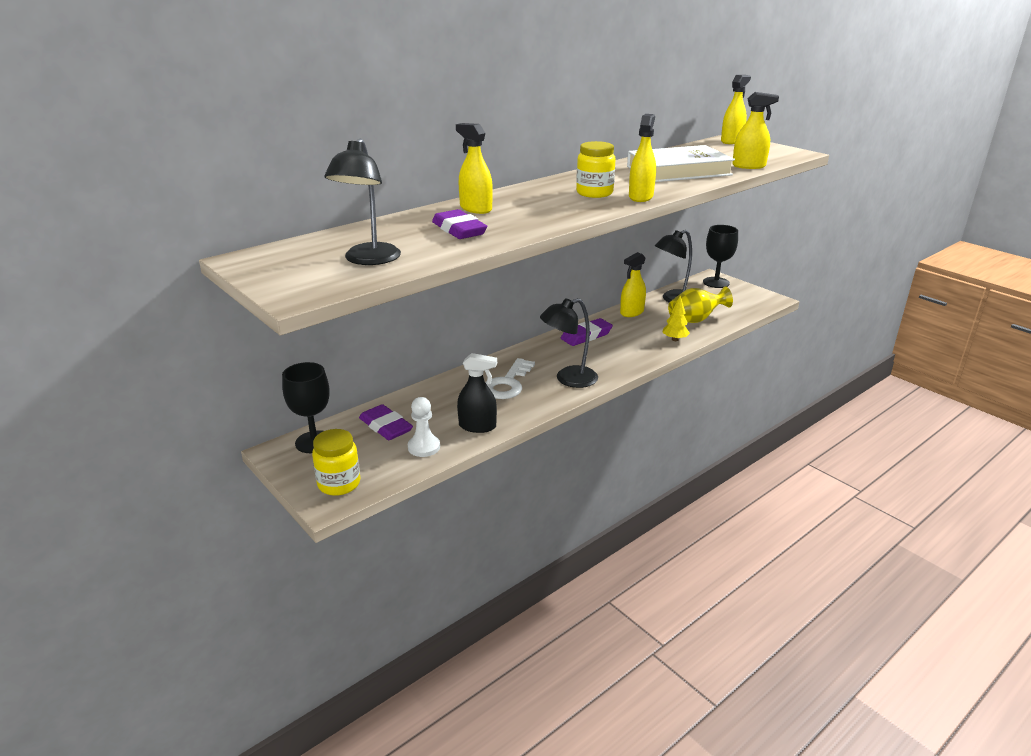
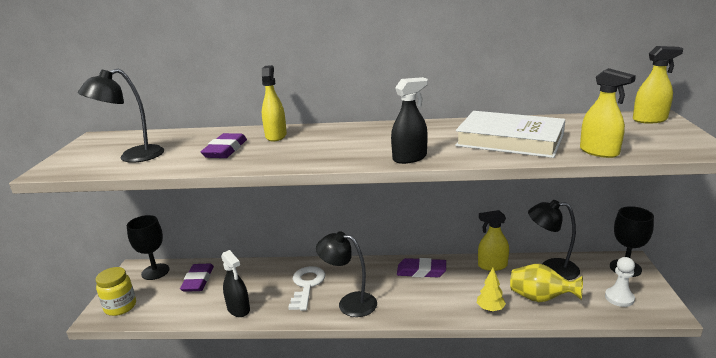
camera: 45 degrees right, 5 degrees down
white pawn [408,397,440,457] -> white pawn moved to [605,257,635,307]
white key [485,358,535,399] -> white key turned 120 degrees clockwise [288,266,325,311]
yellow jar [576,141,616,198] -> none
yellow spray bottle [629,114,656,202] -> black spray bottle [391,77,428,164]

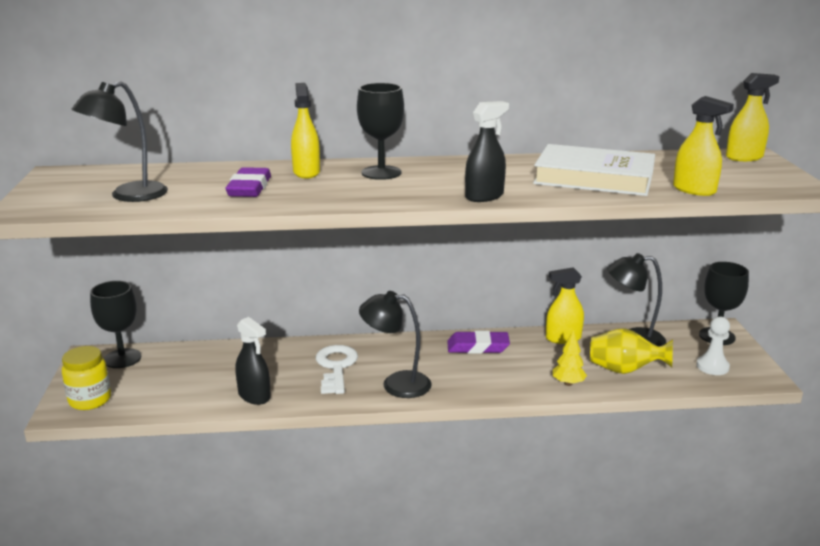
camera: 10 degrees left, 0 degrees up
purple eraser [180,263,214,292] -> none
none -> black goblet [357,83,404,180]

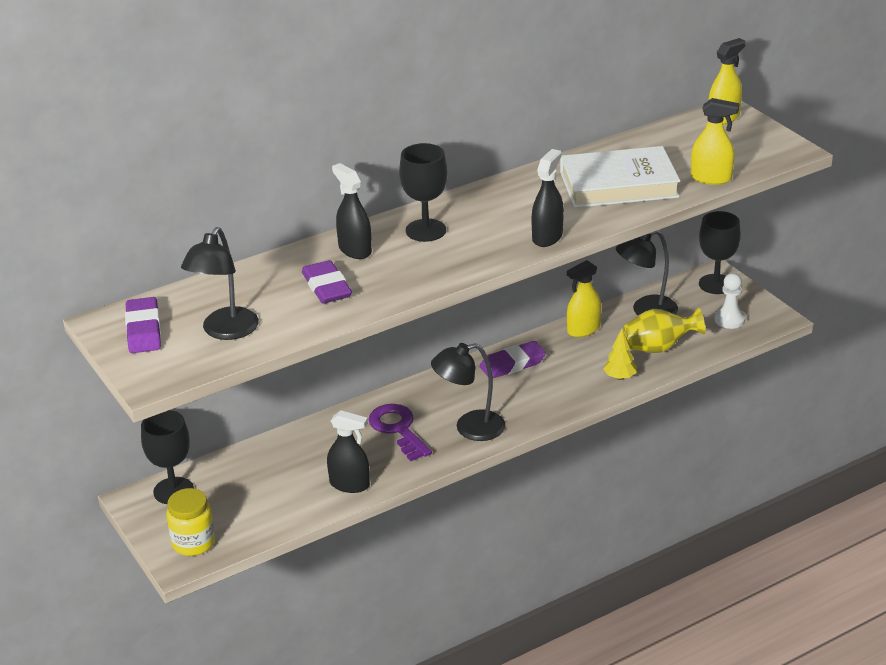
camera: 25 degrees left, 10 degrees up
yellow spray bottle [291,83,320,178] -> black spray bottle [332,163,372,259]
white key [316,345,358,394] -> purple key [368,404,432,461]
none -> purple eraser [125,297,161,353]

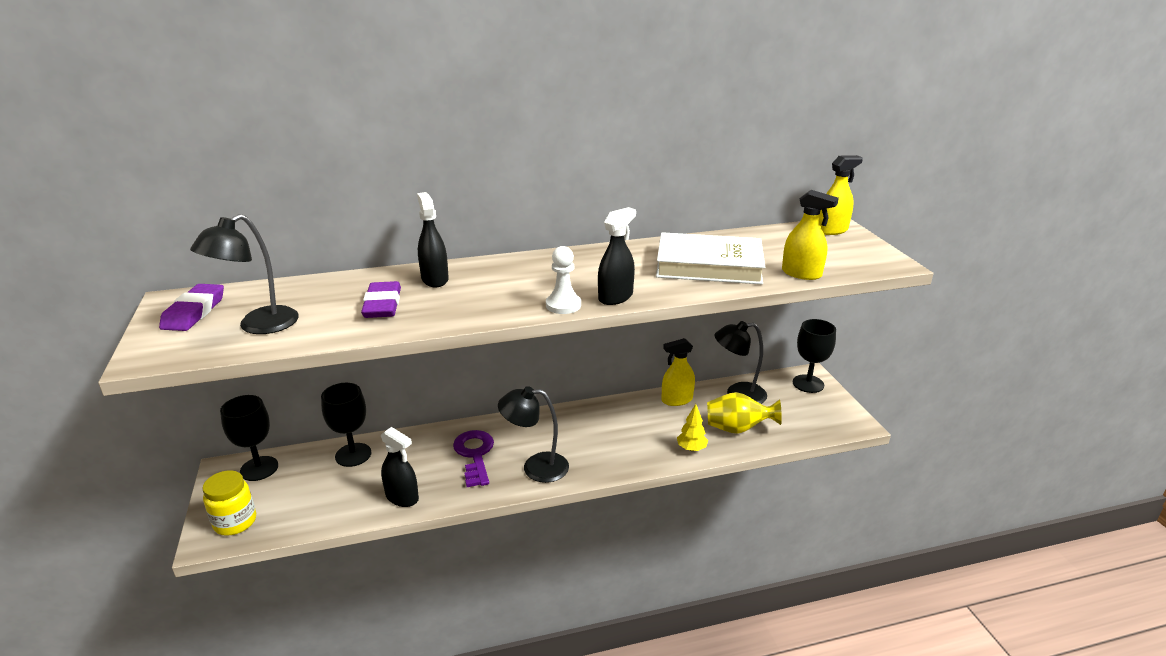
camera: 15 degrees right, 5 degrees down
black goblet [399,143,447,242] -> black goblet moved to [321,383,371,467]
purple eraser [480,341,546,378] -> none
white pawn [714,273,745,329] -> white pawn moved to [546,246,581,314]

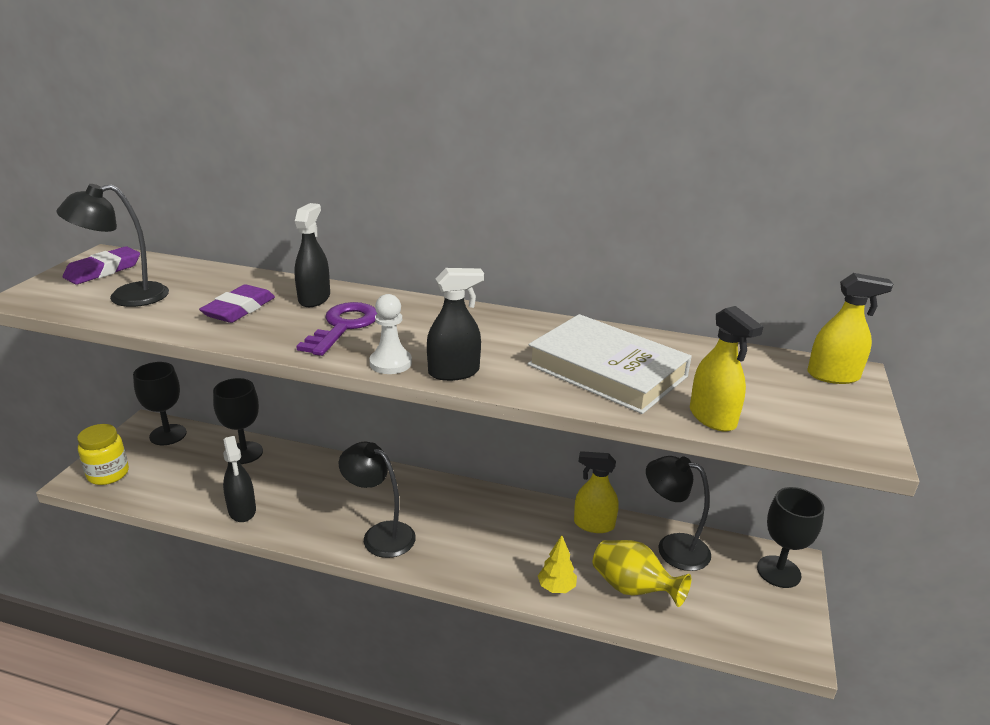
camera: 30 degrees right, 0 degrees up
purple key [453,430,494,487] -> purple key moved to [296,302,377,356]

